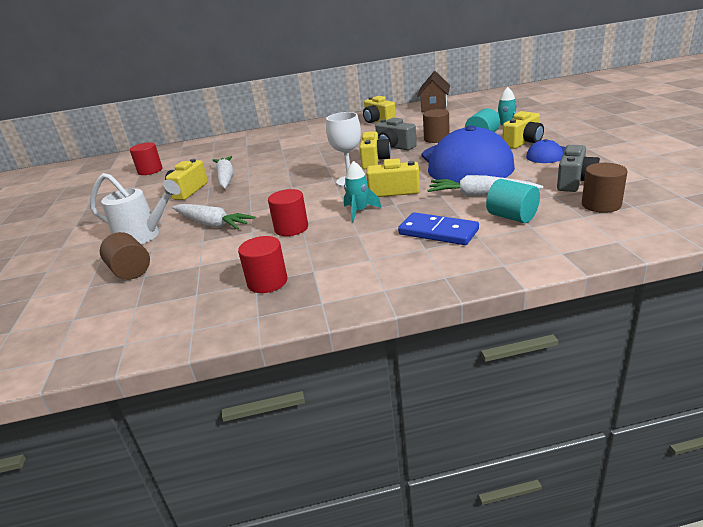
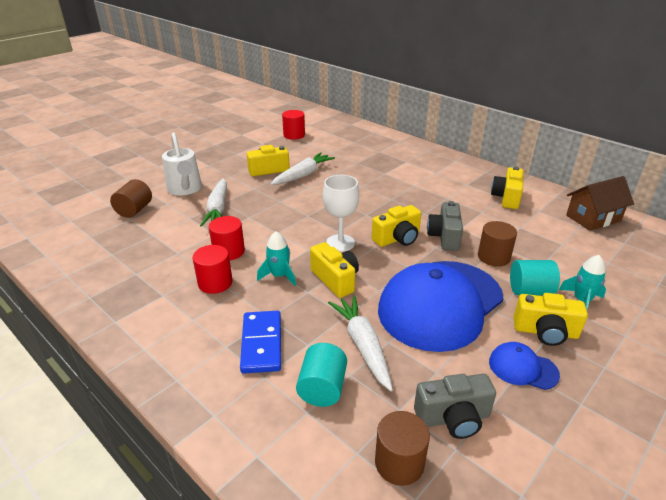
camera: 50 degrees right, 5 degrees up
red cylinder [238,236,288,293] -> red cylinder moved to [193,245,232,294]

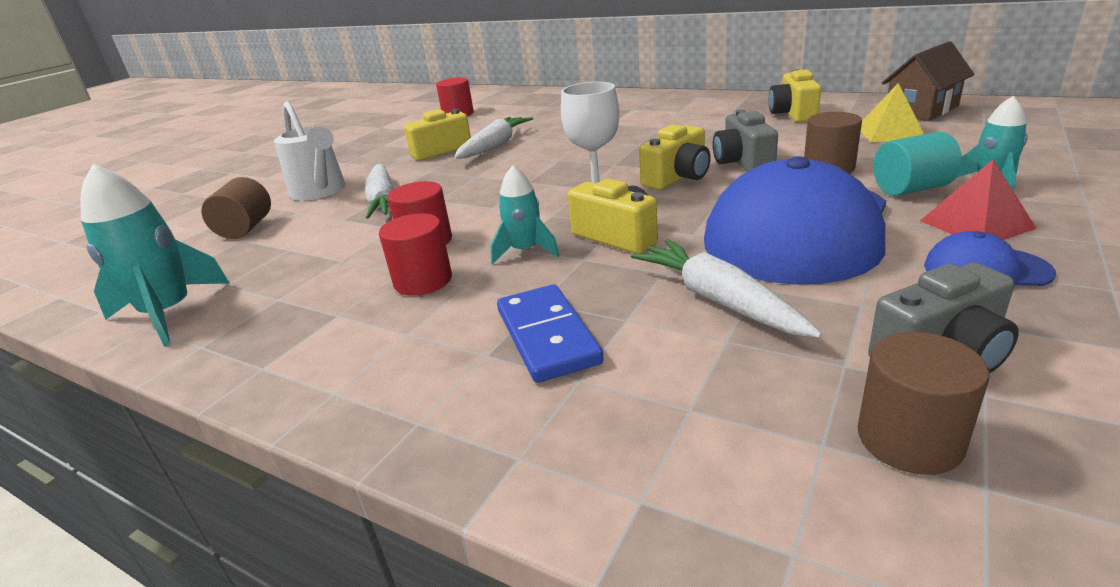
camera: 10 degrees left, 5 degrees down
turquoise cylinder [296,343,347,407] -> none
yellow camera [513,293,588,346] -> red pyramid [920,159,1037,240]
none -> turquoise rocket [81,164,229,347]
none -> yellow pyramid [861,83,924,142]

